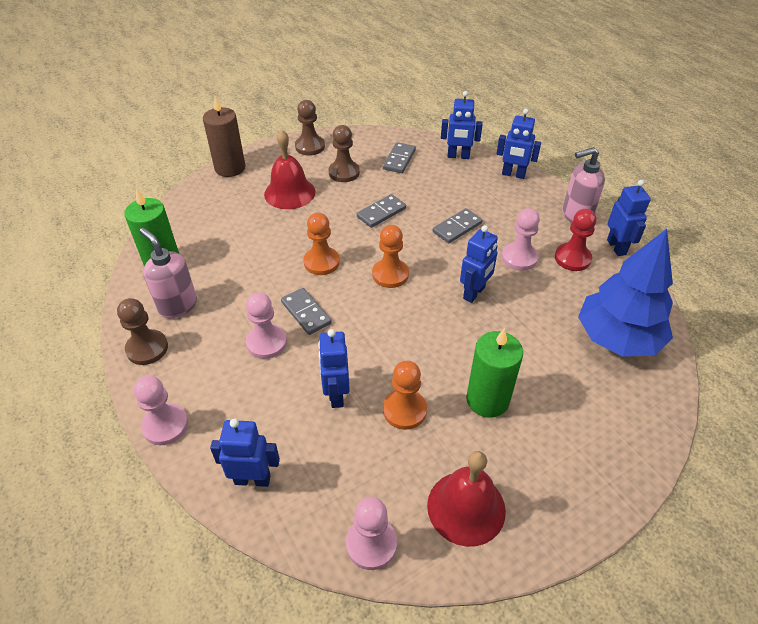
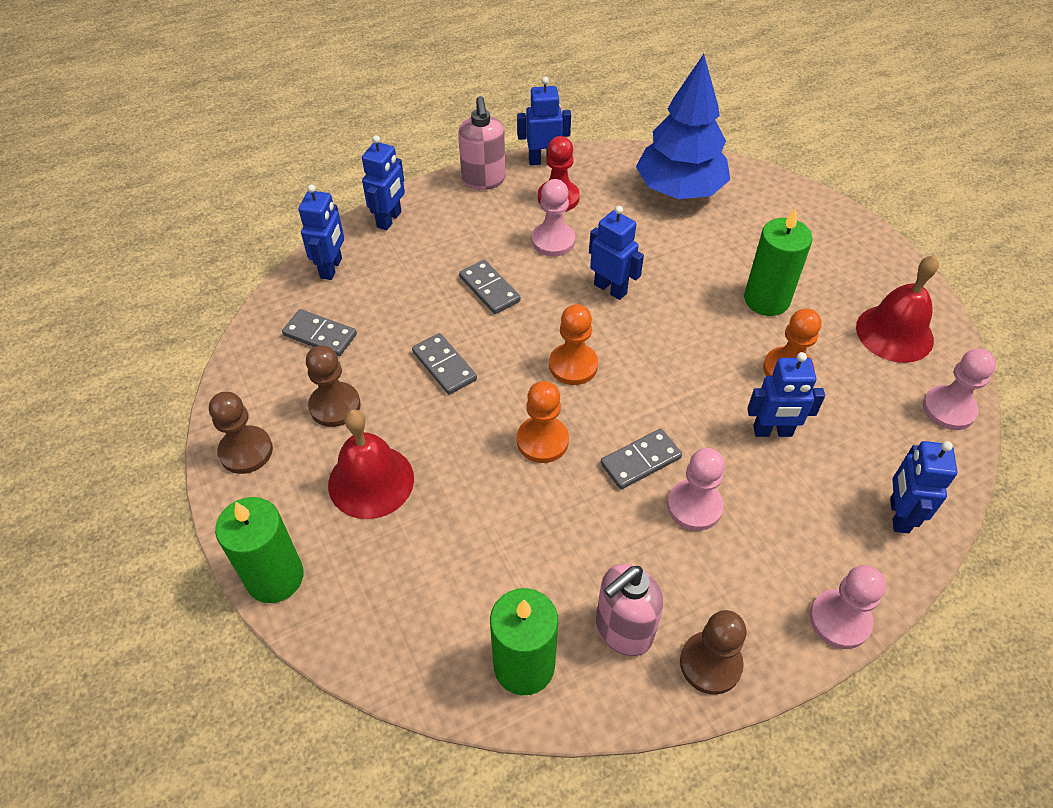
camera: 85 degrees left, 5 degrees up
brown candle [203,96,245,177] -> green candle [215,497,304,603]

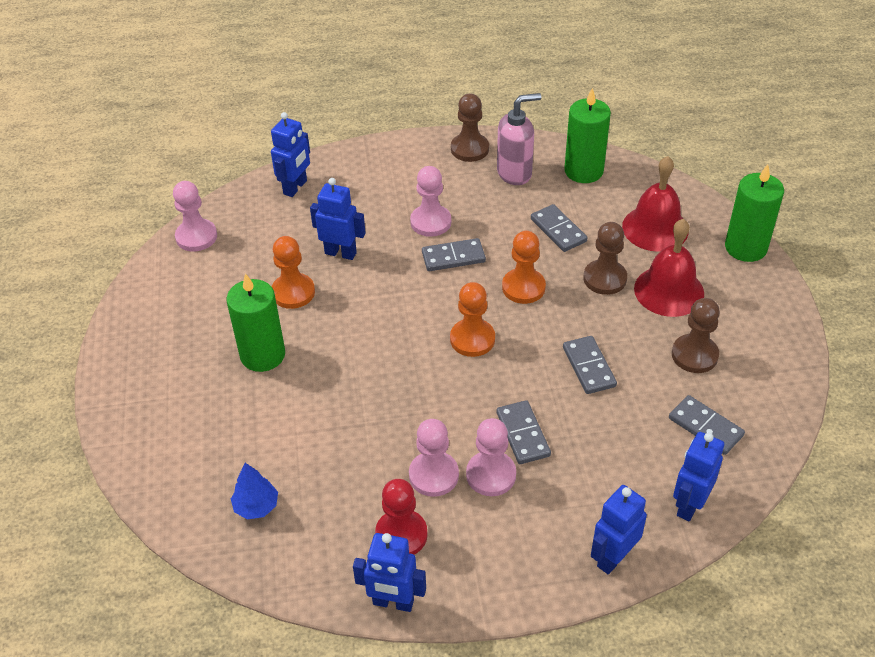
camera: 160 degrees left, 5 degrees down
brown pawn [209,392,273,474] -> brown pawn moved to [583,222,627,295]
pink soap dispenser [458,96,505,190] -> none
blue robot [589,206,644,300] -> none
blue tree [636,54,730,199] -> blue tree [231,463,278,520], size x0.42
pink pawn [810,565,886,649] -> pink pawn moved to [466,418,516,496]
red bell [856,256,939,363] -> red bell moved to [622,156,689,252]
none -> grey domino [531,204,588,252]

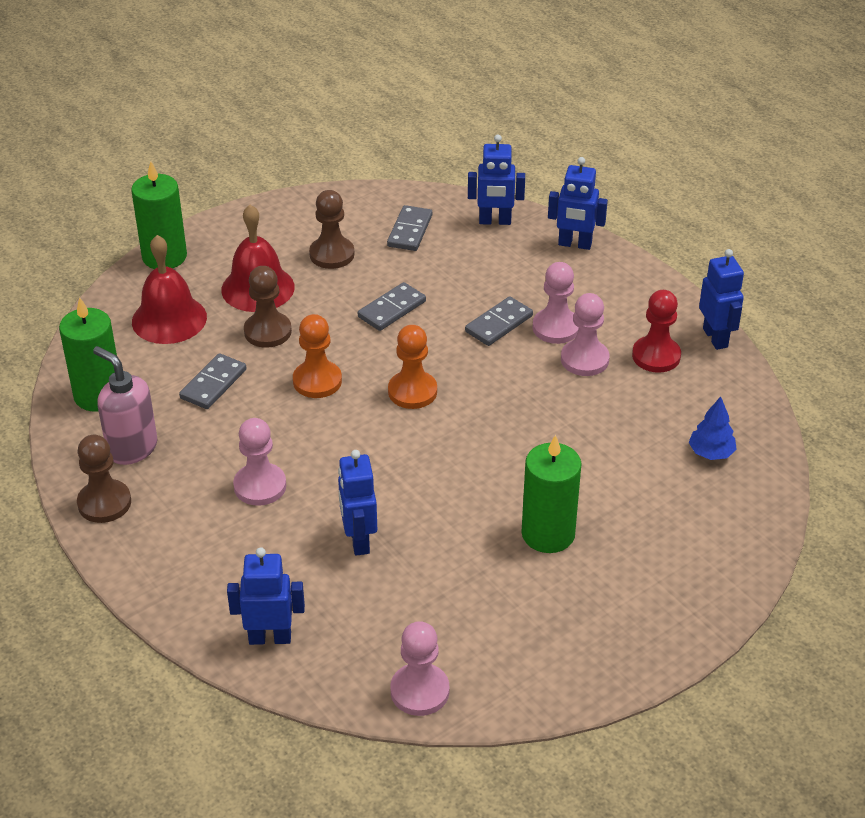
camera: 120 degrees left, 5 degrees down
orange pawn [272,236,315,309] -> none
grey domino [422,238,486,271] -> none

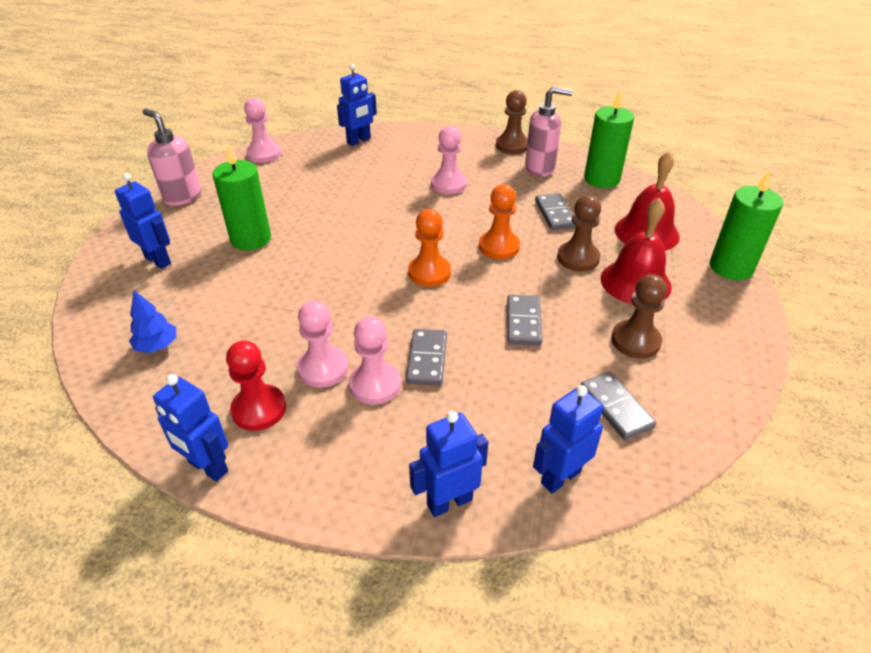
camera: 140 degrees right, 0 degrees up
blue robot [338,450,377,556] -> blue robot moved to [115,173,171,269]
none -> pink soap dispenser [143,109,201,206]

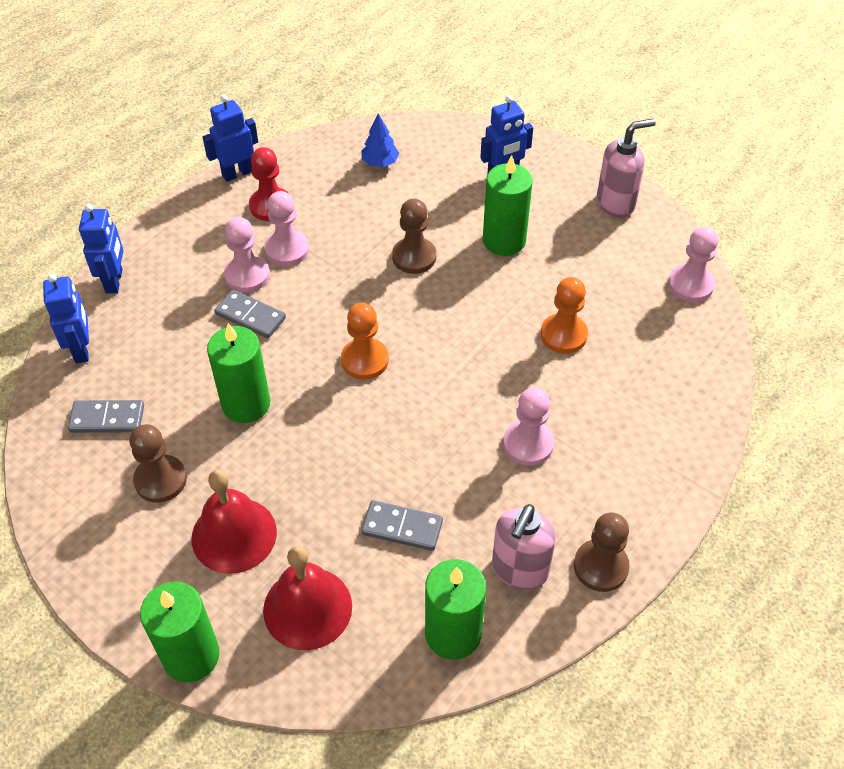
camera: 115 degrees right, 10 degrees up
blue robot [337,64,377,146] -> none
orange pawn [479,184,520,259] -> orange pawn moved to [540,277,588,354]
grey domino [507,294,542,345] -> green candle [207,323,271,423]
brown pawn [557,195,601,271] -> brown pawn moved to [392,199,436,274]

